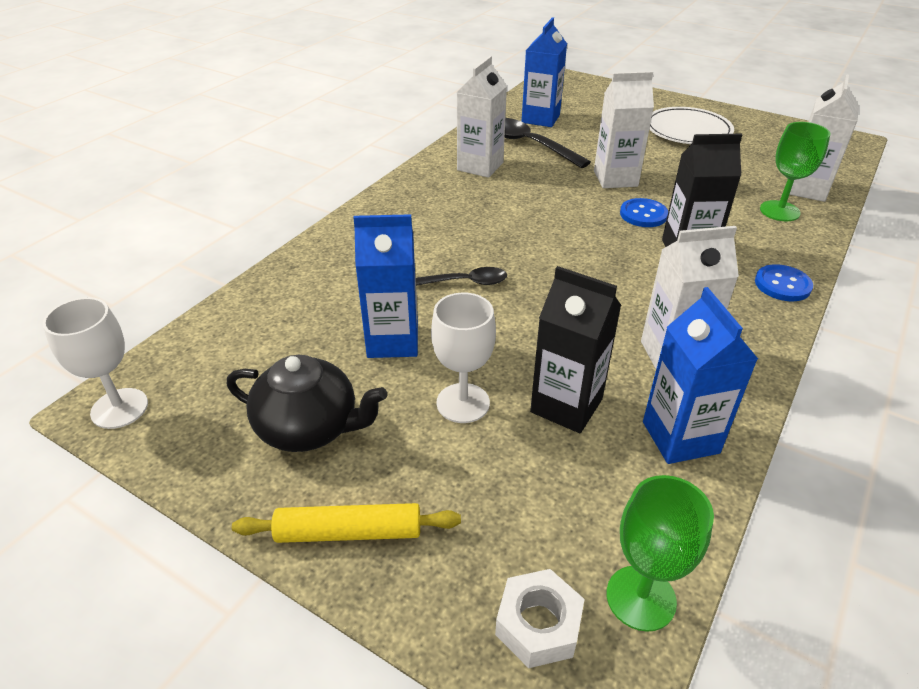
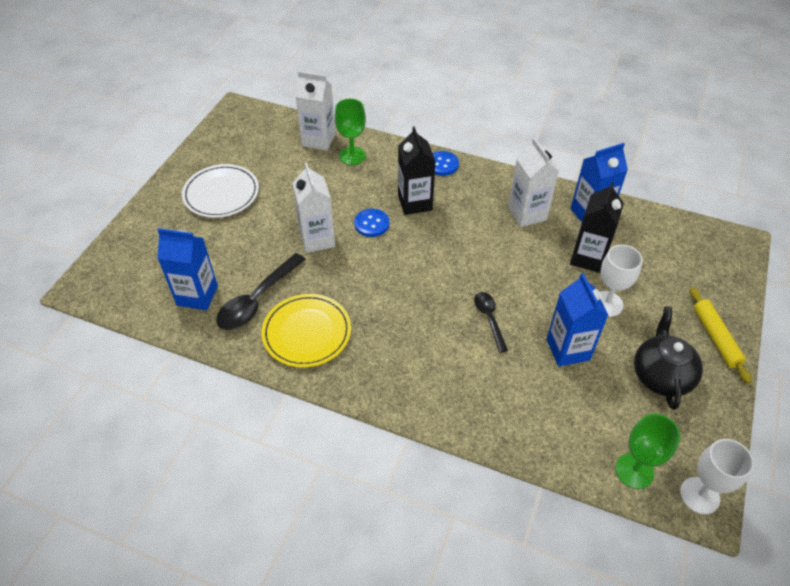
camera: 100 degrees left, 10 degrees up
white carton [456,56,507,178] -> yellow plate [261,294,351,368]
white nut [495,569,585,668] -> none
green goblet [606,475,714,632] -> green goblet moved to [616,414,680,489]

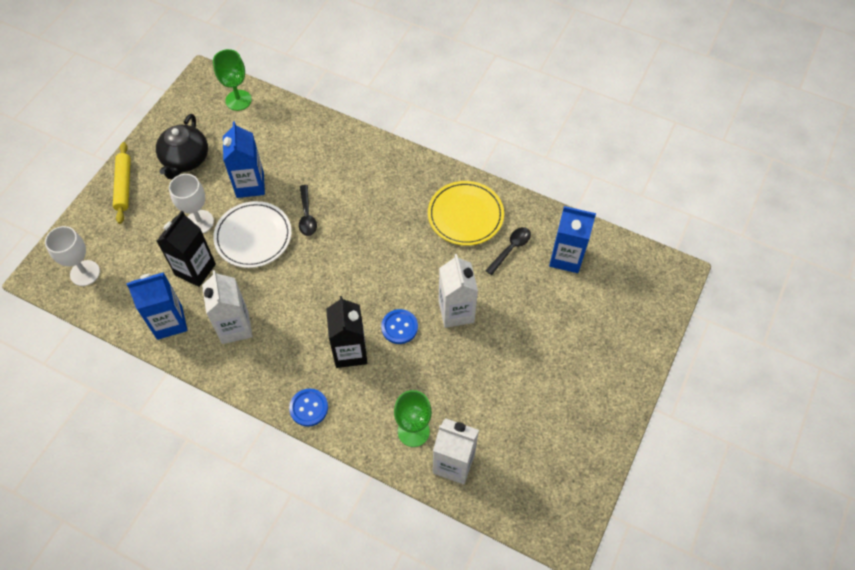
camera: 175 degrees left, 10 degrees up
white plate [182,164,259,218] -> white plate moved to [213,201,292,268]
black spoon [216,253,306,330] -> black spoon [485,227,531,275], size x0.60
white goblet [680,439,754,514] -> white goblet moved to [45,226,100,286]

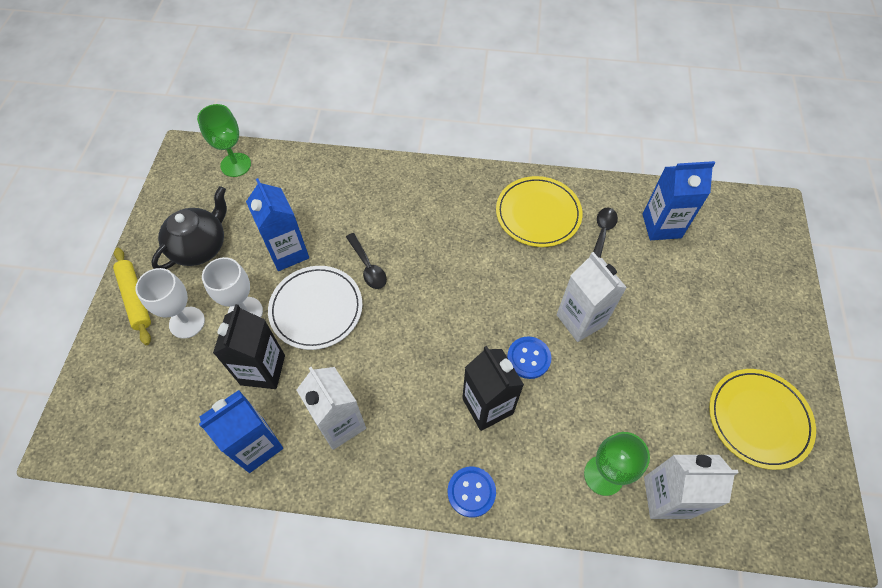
camera: 20 degrees left, 0 degrees up
white goblet [45,226,100,286] -> white goblet moved to [135,268,205,339]
black teapot [156,114,208,179] -> black teapot turned 135 degrees counterclockwise [151,186,227,269]
none -> yellow plate [709,369,816,470]

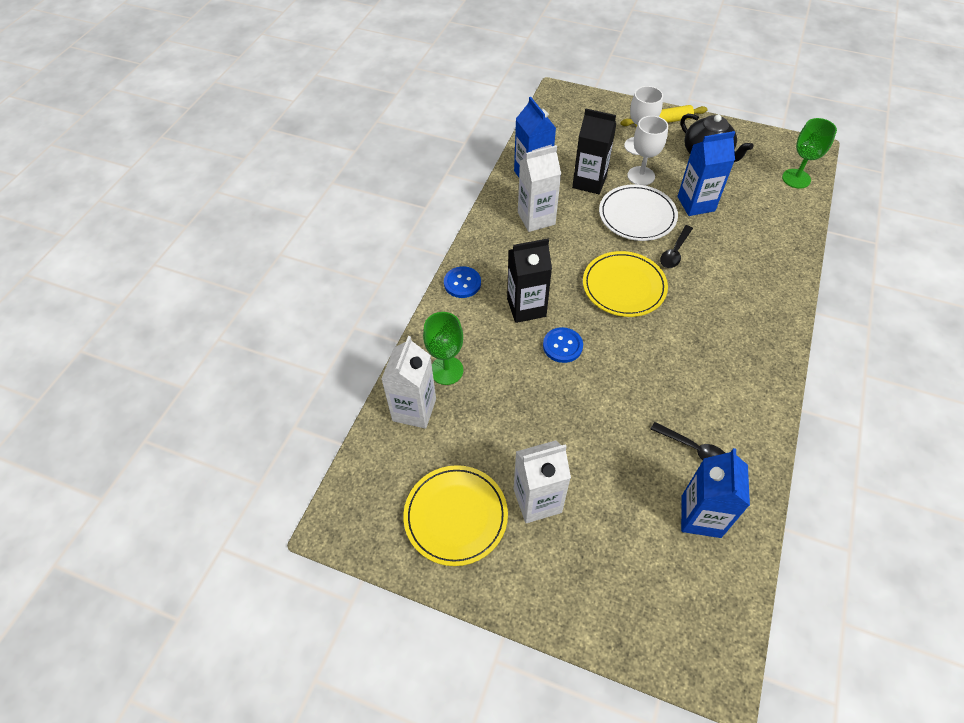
camera: 105 degrees right, 5 degrees down
black spoon [346,233,387,289] -> black spoon turned 45 degrees counterclockwise [660,225,693,268]
yellow plate [496,176,582,247] -> yellow plate moved to [583,251,668,317]
white carton [557,252,627,342] -> white carton moved to [514,440,571,523]

